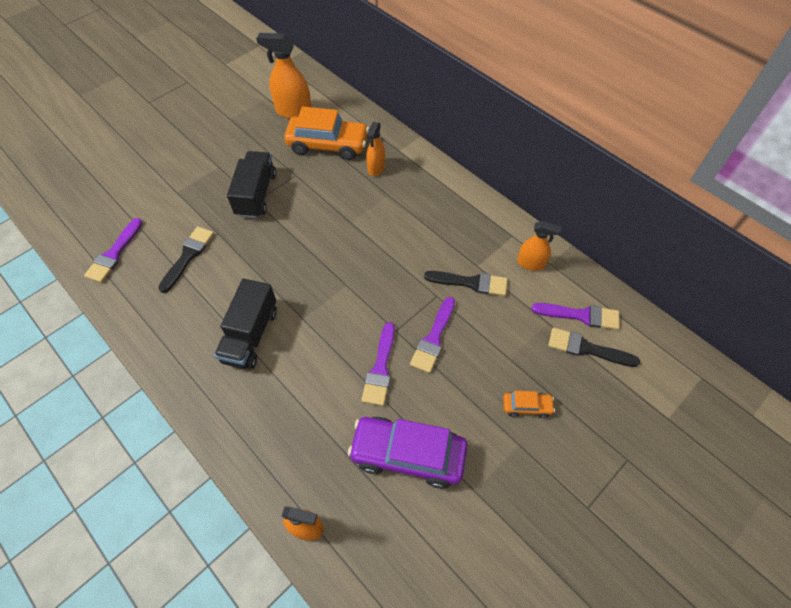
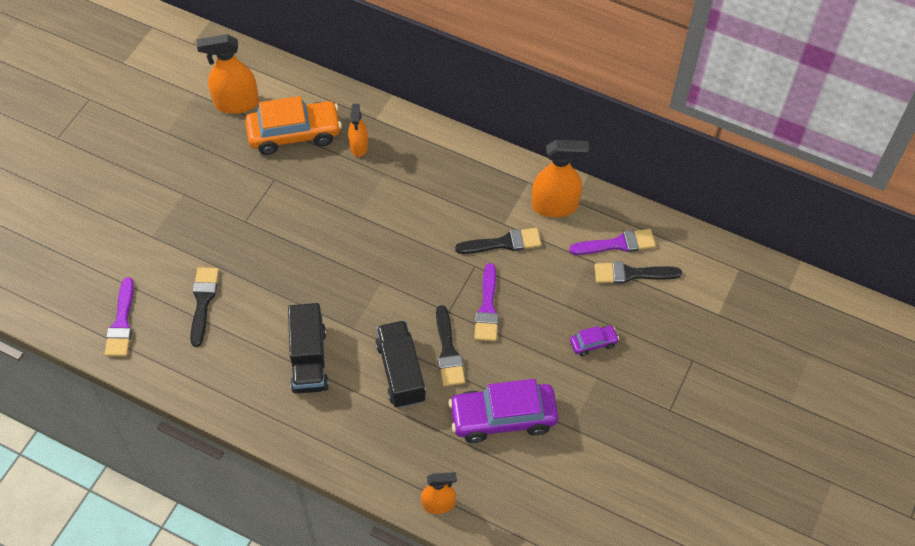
camera: 20 degrees left, 0 degrees up
black truck [227,151,276,218] -> black truck moved to [375,320,426,408]
purple brush [361,322,395,406] -> black brush [436,305,465,387]
orange car [503,391,555,418] -> purple car [570,326,619,356]
orange spray bottle [517,221,562,271] -> orange spray bottle [532,140,589,217], size x1.61

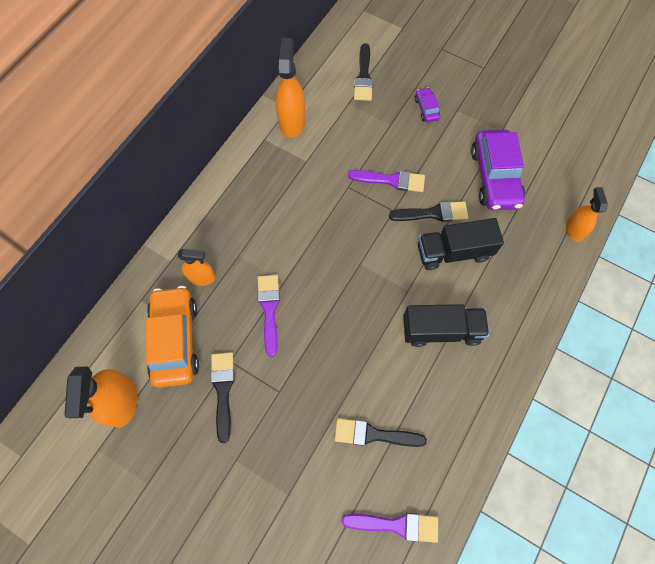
camera: 85 degrees left, 10 degrees up
black brush [455,228,541,254] -> black brush moved to [211,352,235,443]
purple brush [569,229,656,255] -> purple brush moved to [258,275,280,357]

